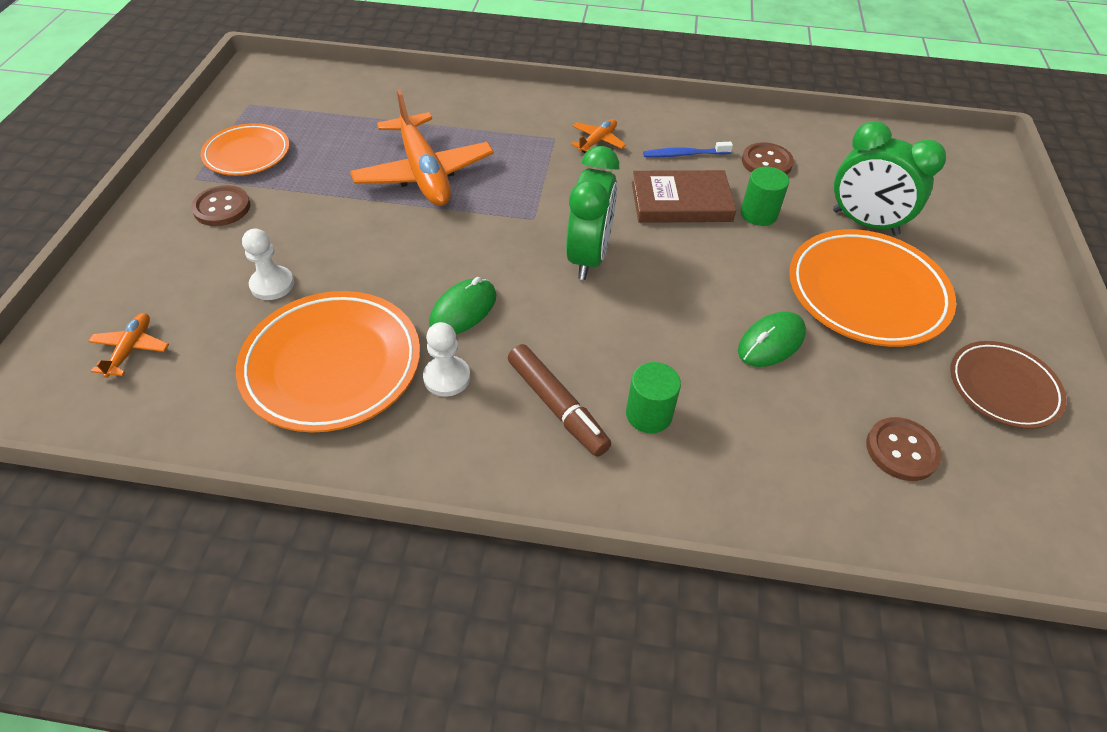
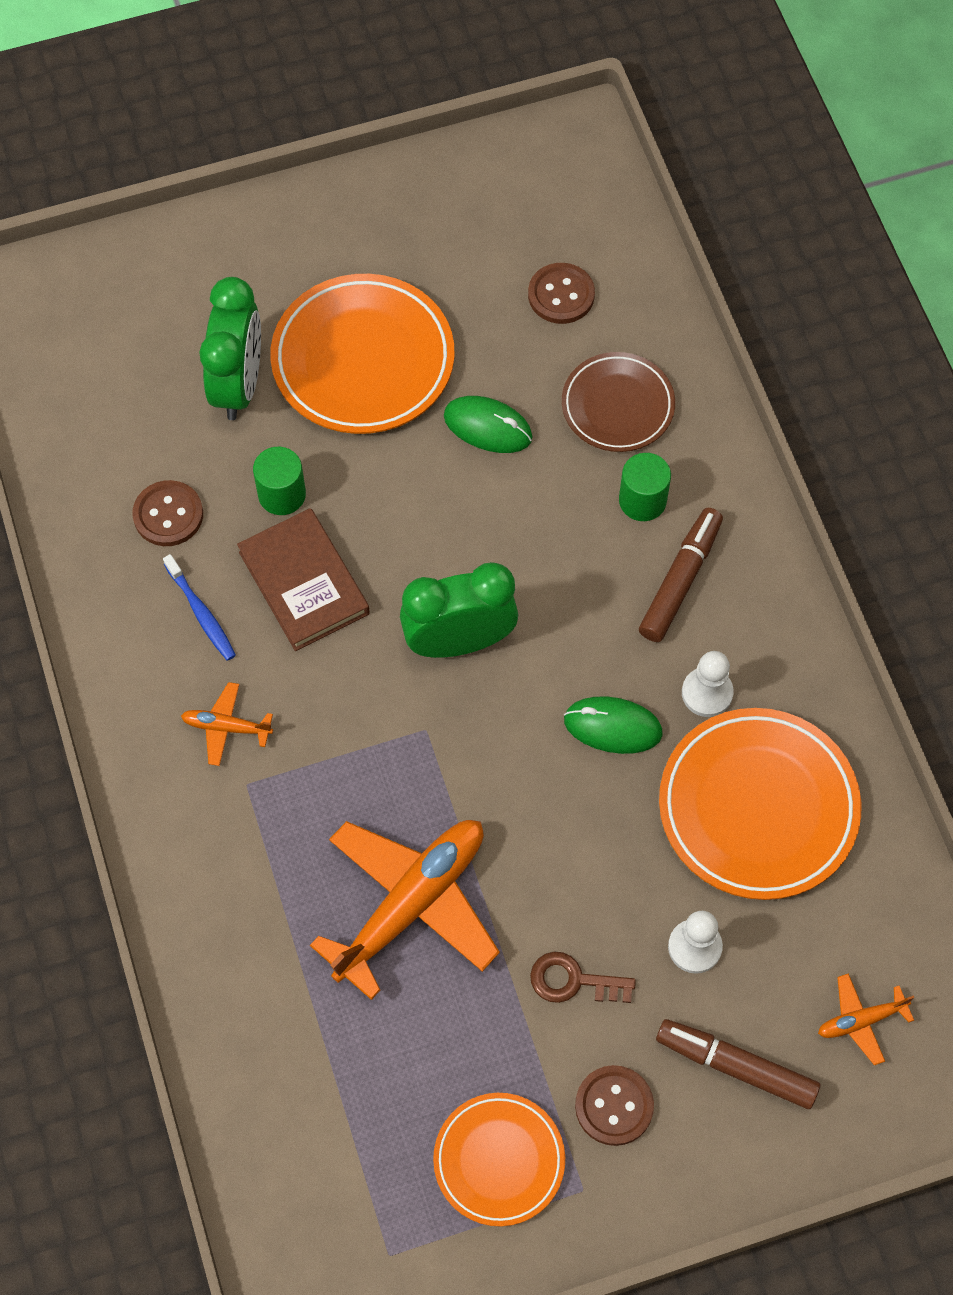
camera: 115 degrees left, 15 degrees up
brown plate [950,341,1067,429] -> brown plate moved to [562,352,675,452]
none -> brown key [530,952,636,1003]
none -> brown marker [656,1019,820,1109]

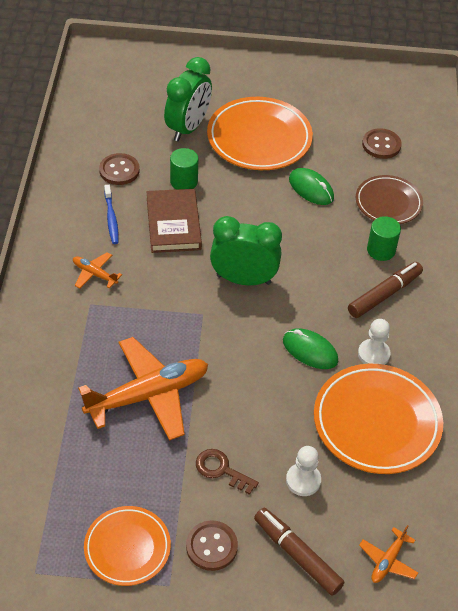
camera: 20 degrees right, 15 degrees down
orange plane [818,973,914,1065] -> orange plane turned 60 degrees counterclockwise [359,525,418,583]

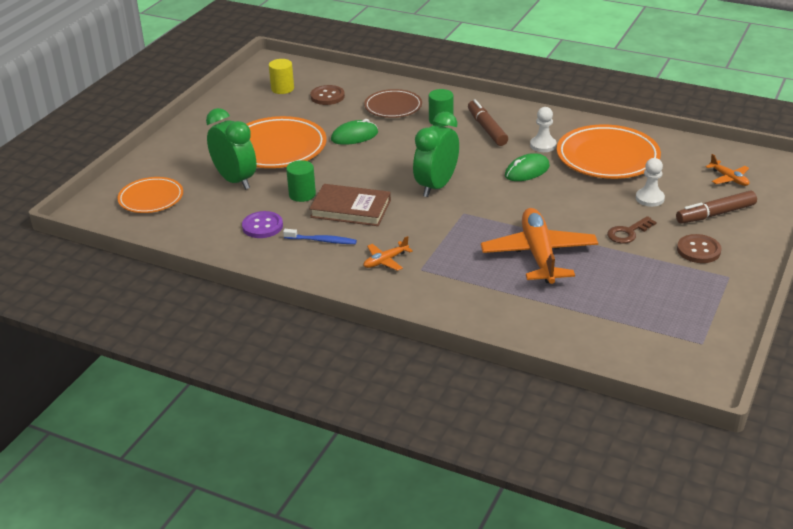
camera: 65 degrees left, 15 degrees down
orange plate [84,506,171,586] -> orange plate moved to [117,177,183,213]
brown button [99,153,140,185] -> purple button [242,211,283,238]
none -> yellow cylinder [269,59,294,94]

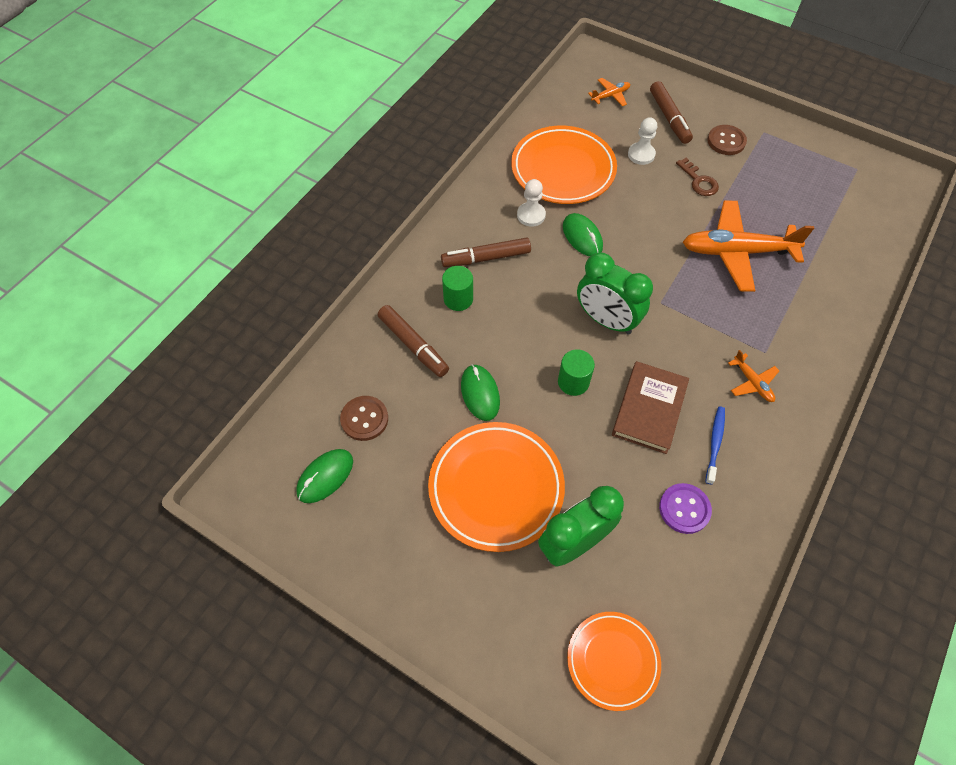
camera: 85 degrees left, 25 degrees up
yellow cylinder [269,59,294,94] -> green mouse [296,449,353,503]
green cylinder [286,160,316,202] -> green cylinder moved to [558,349,595,396]
brown plate [364,89,422,118] -> brown marker [378,305,449,377]

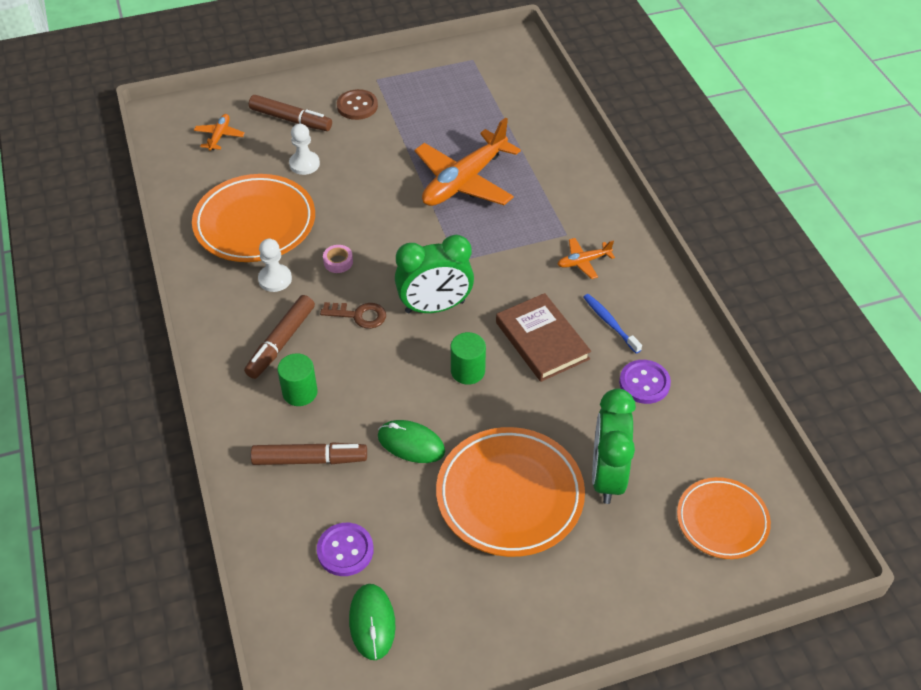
camera: 50 degrees left, 10 degrees down
brown button [340,396,388,441] -> purple button [317,523,374,576]
green mouse [563,213,603,256] -> pink tape [323,245,353,273]
brown key [676,158,719,196] -> brown key moved to [320,302,386,329]
orange plane [728,350,779,402] -> orange plane turned 150 degrees clockwise [557,238,615,279]

